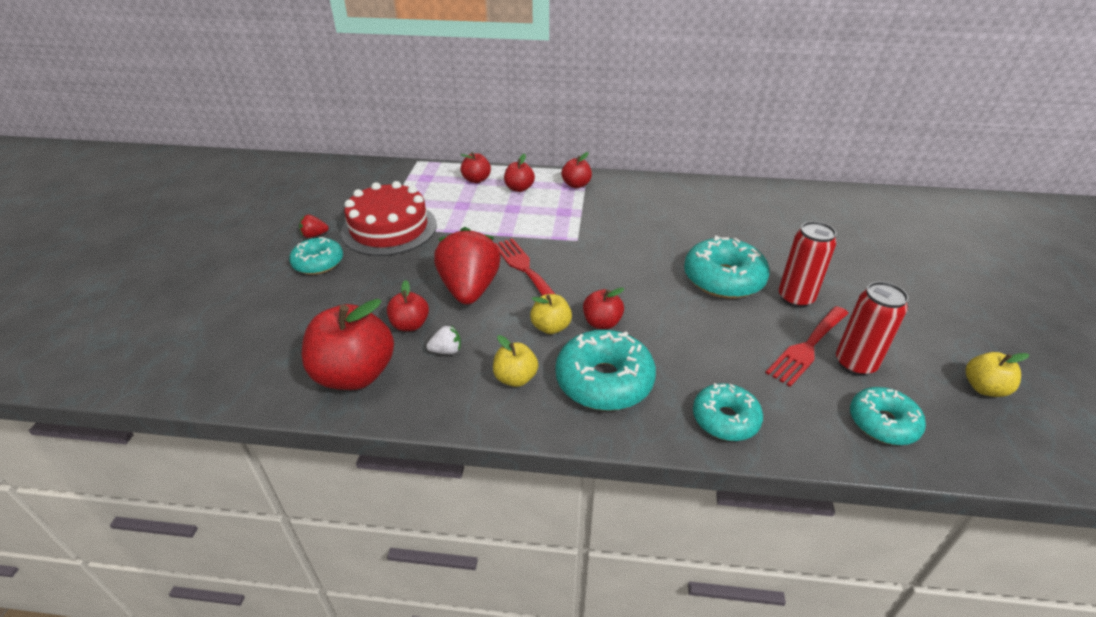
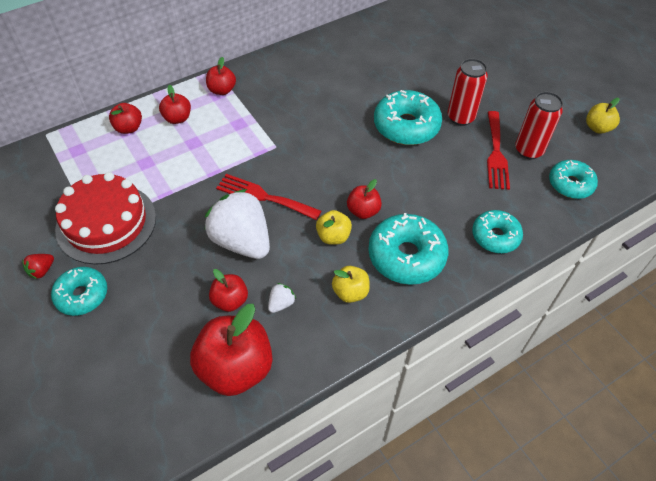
camera: 40 degrees left, 15 degrees up
red strawberry [434,227,500,305] -> white strawberry [204,189,270,259]

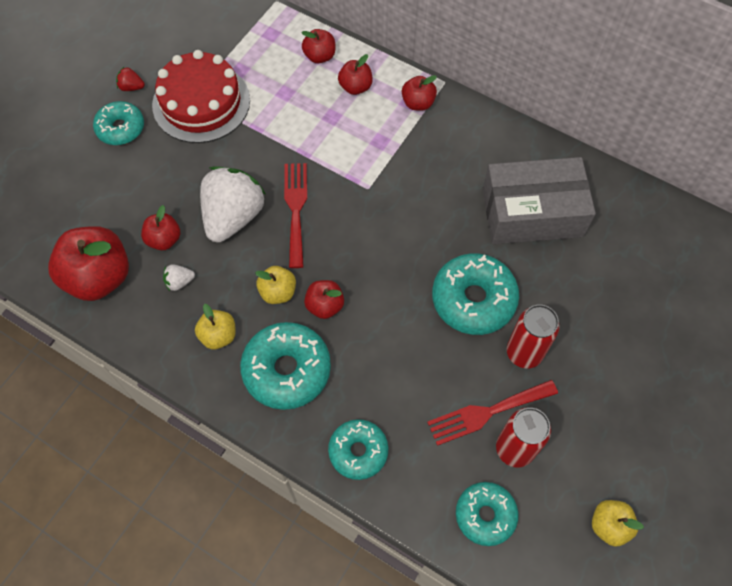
camera: 65 degrees right, 10 degrees up
white strawberry [268,283,296,313] -> white strawberry turned 150 degrees clockwise [163,264,195,291]
none -> grey box [482,157,596,244]

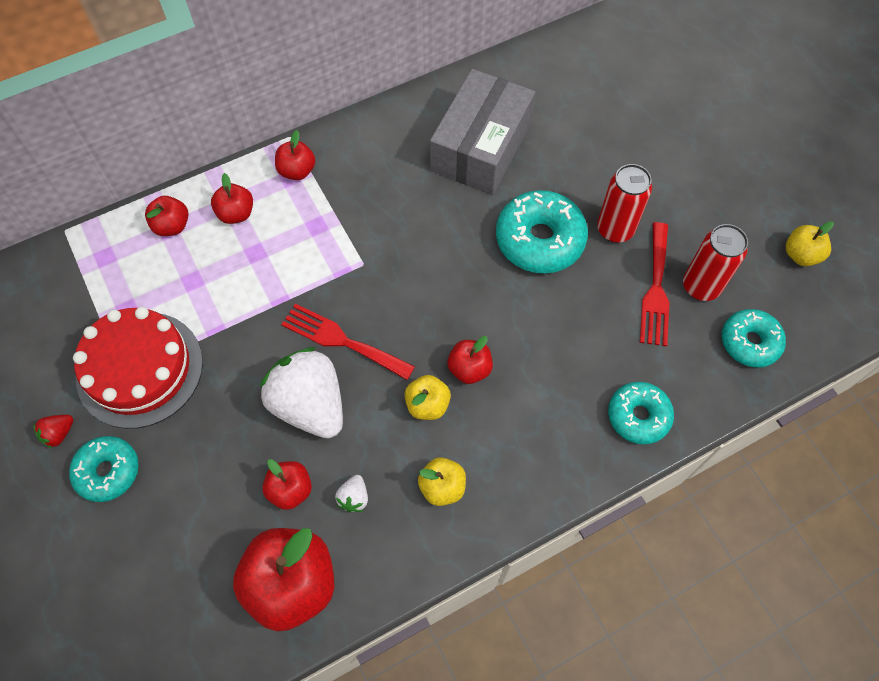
camera: 60 degrees left, 0 degrees up
turquoise donut [240,322,331,410] -> none

